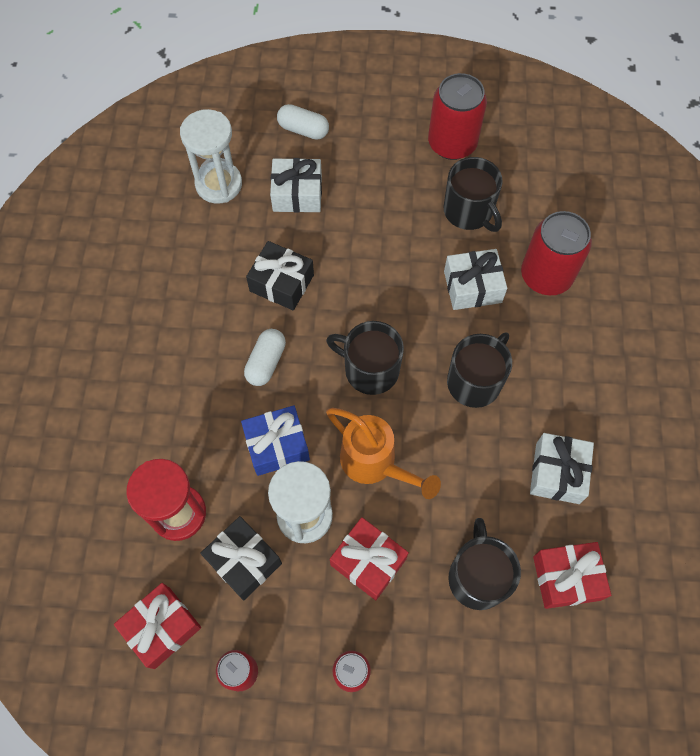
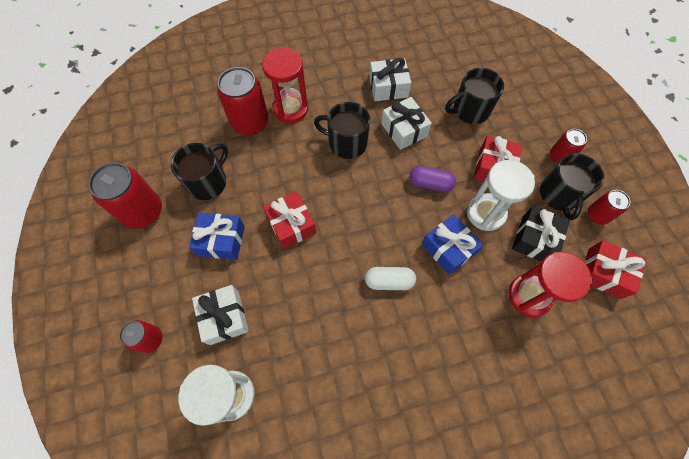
camera: 110 degrees left, 0 degrees up
black gift [246,241,314,310] -> none
white capsule [277,104,329,140] -> red can [119,320,163,353]
black mug [326,321,404,395] -> black mug moved to [540,154,604,220]
orange watering can [326,408,441,499] -> purple capsule [410,166,456,192]
white gift [444,249,507,310] -> white gift moved to [381,97,432,150]
red gift [533,542,611,609] -> red gift moved to [263,191,316,249]
none -> blue gift [189,213,245,260]
none -> red hourglass [262,47,308,123]

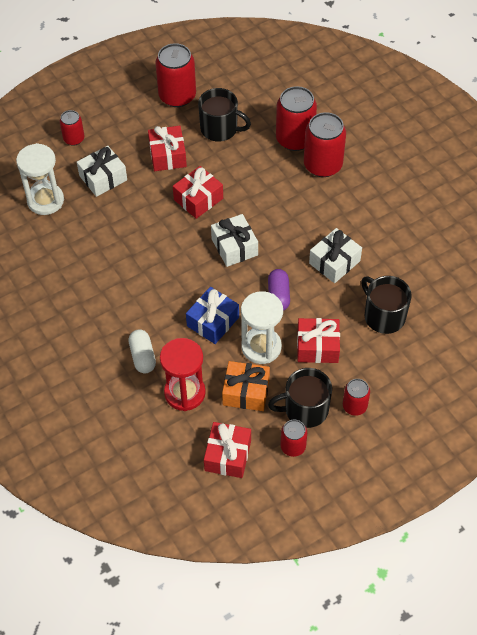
camera: 75 degrees right, 10 degrees down
blue gift [189,213,245,260] -> red gift [148,126,187,171]
red hourglass [262,47,308,123] -> red can [304,112,346,177]
black mug [314,102,370,159] -> none
white capsule [365,267,416,290] -> white capsule moved to [129,329,156,373]
white gift [369,57,411,101] -> white gift moved to [211,214,258,267]
black gift [512,206,570,261] -> orange gift [222,361,270,411]

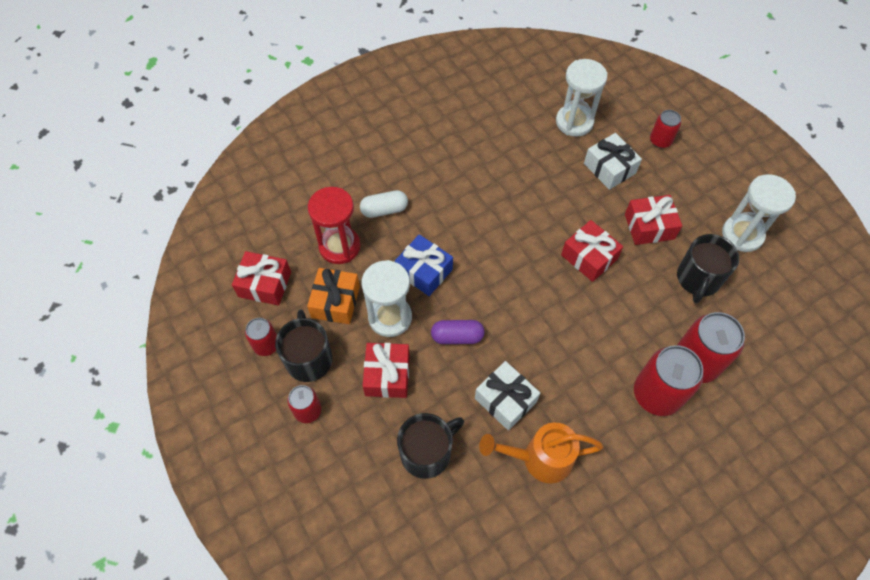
camera: 90 degrees right, 5 degrees up
red can [155,43,196,107] -> white hourglass [722,174,796,252]
white gift [211,214,258,267] -> none
none -> orange watering can [479,423,604,483]

